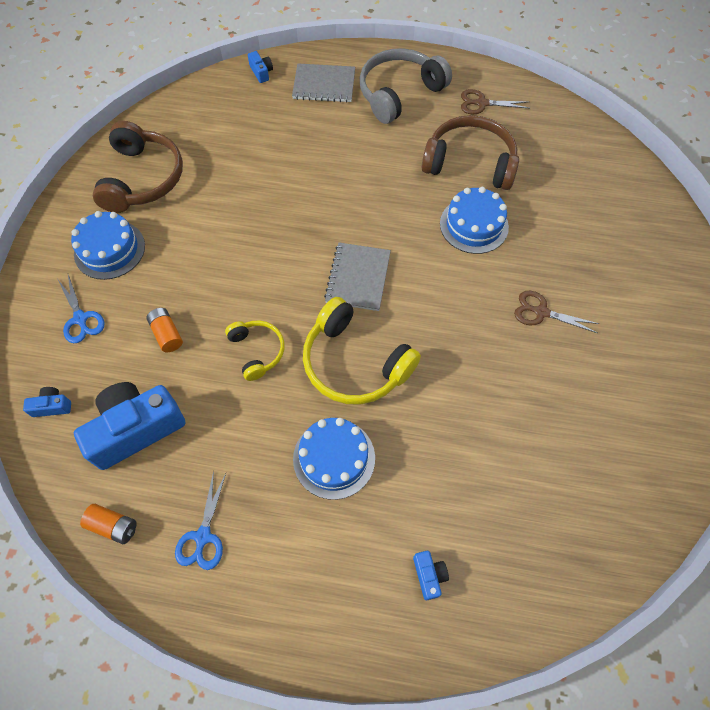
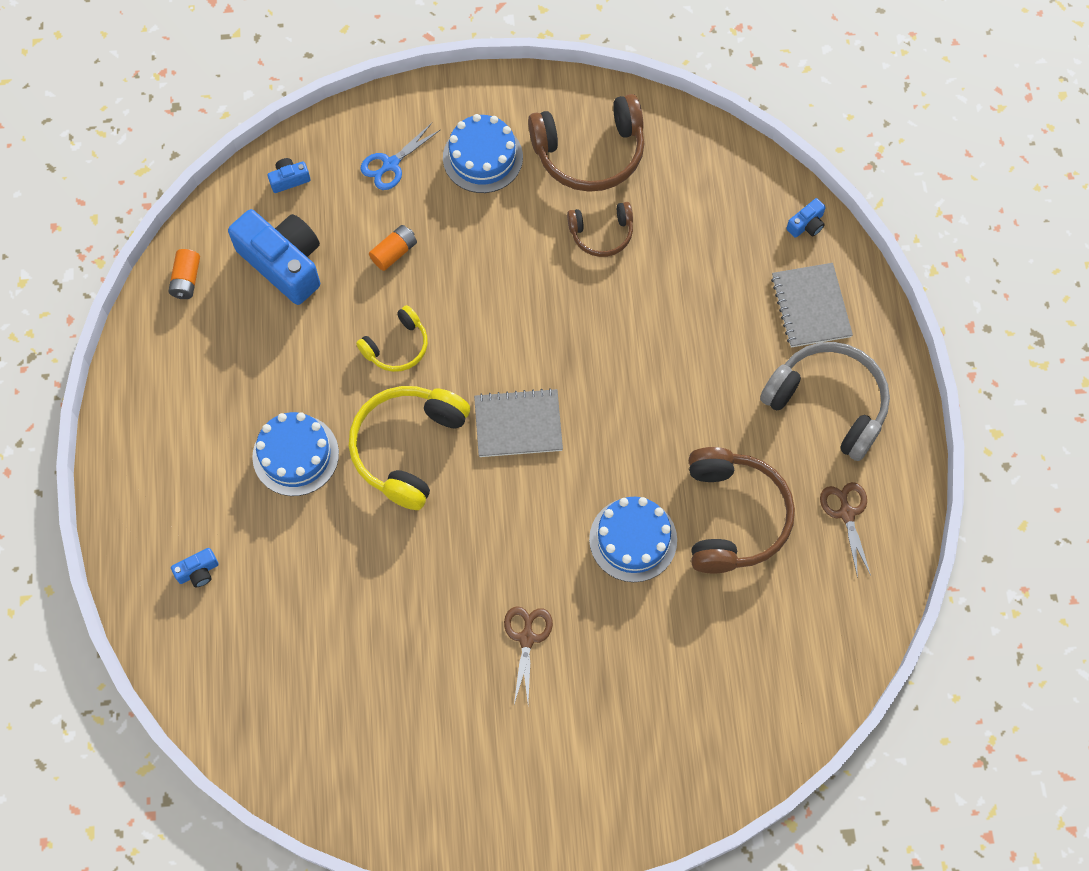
camera: 75 degrees right, 5 degrees up
blue camera [23,387,71,417] -> blue camera turned 90 degrees counterclockwise [267,158,311,193]
blue scissors [175,471,226,570] -> none
none -> brown headphones [567,202,633,257]

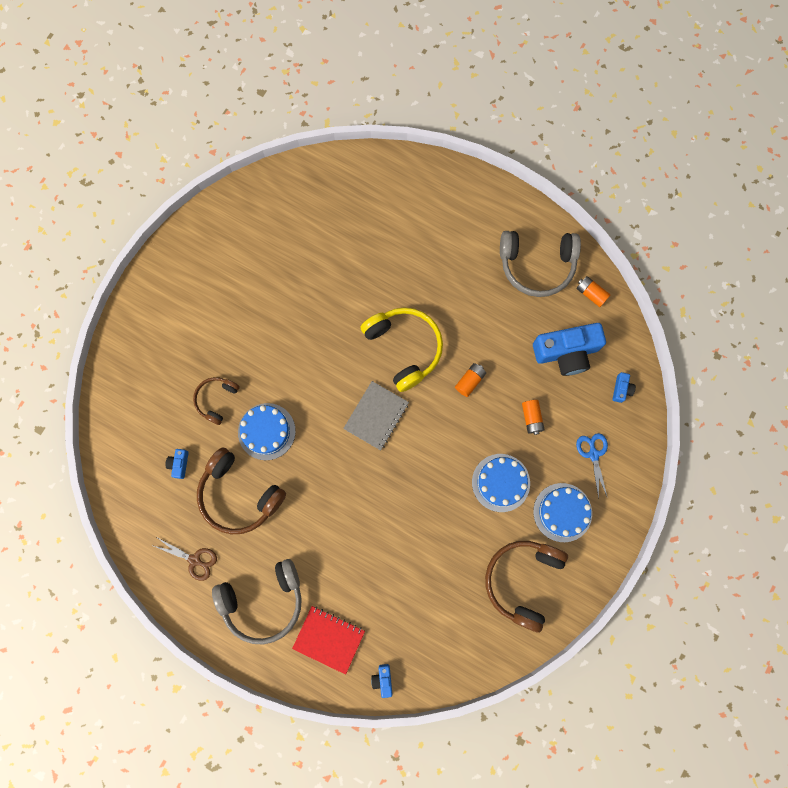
camera: 125 degrees right, 10 degrees up
blue camera [171,548,219,587] -> blue camera moved to [165,449,189,479]
blue cake [252,412,339,496] -> blue cake moved to [472,454,530,512]
yellow headphones [356,305,428,372] -> orange battery [455,363,486,397]
brown scissors [504,606,553,704] -> none
brown headphones [567,202,633,257] -> brown headphones moved to [193,377,240,425]
grey notebook [771,263,853,347] -> red notebook [292,606,365,675]
none -> grey headphones [500,231,581,297]

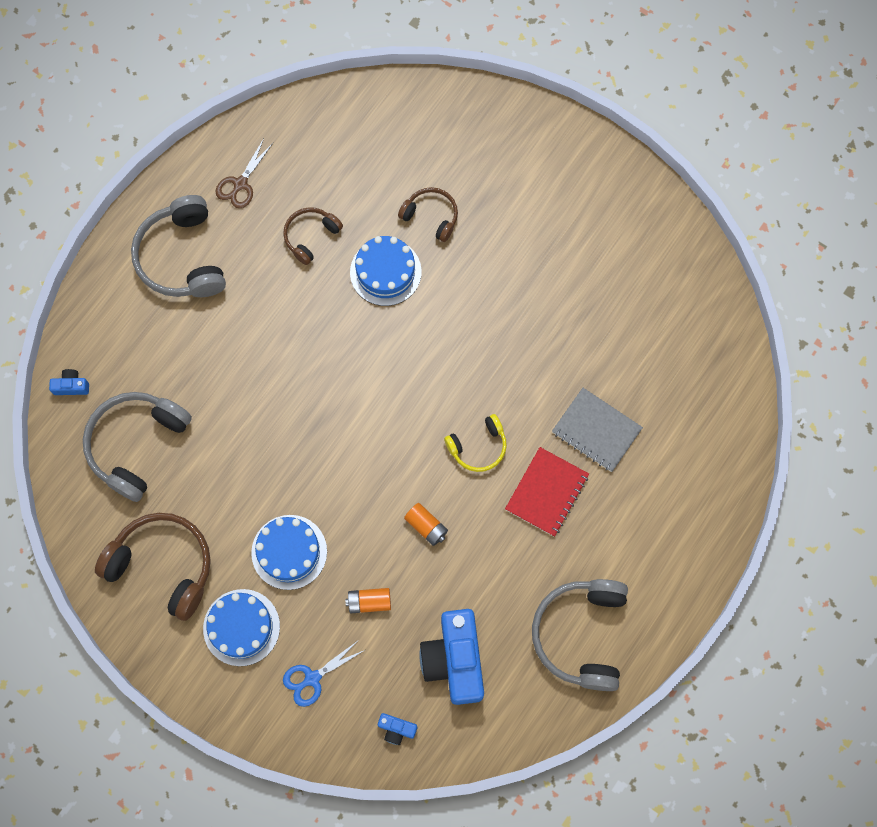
camera: 95 degrees right, 5 degrees down
blue camera [165,449,189,479] -> none
brown headphones [197,447,286,534] -> brown headphones [283,207,343,265], size x0.56
red notebook [292,606,365,675] -> red notebook moved to [505,447,589,536]
grey notebook [343,381,409,450] -> grey notebook moved to [552,388,643,472]
yellow headphones [361,307,443,392] -> yellow headphones [444,414,507,472], size x0.56
orange battery [576,276,610,307] -> none
blue scissors [576,433,608,499] -> blue scissors turned 150 degrees clockwise [283,640,365,707]
none -> grey headphones [83,392,192,502]

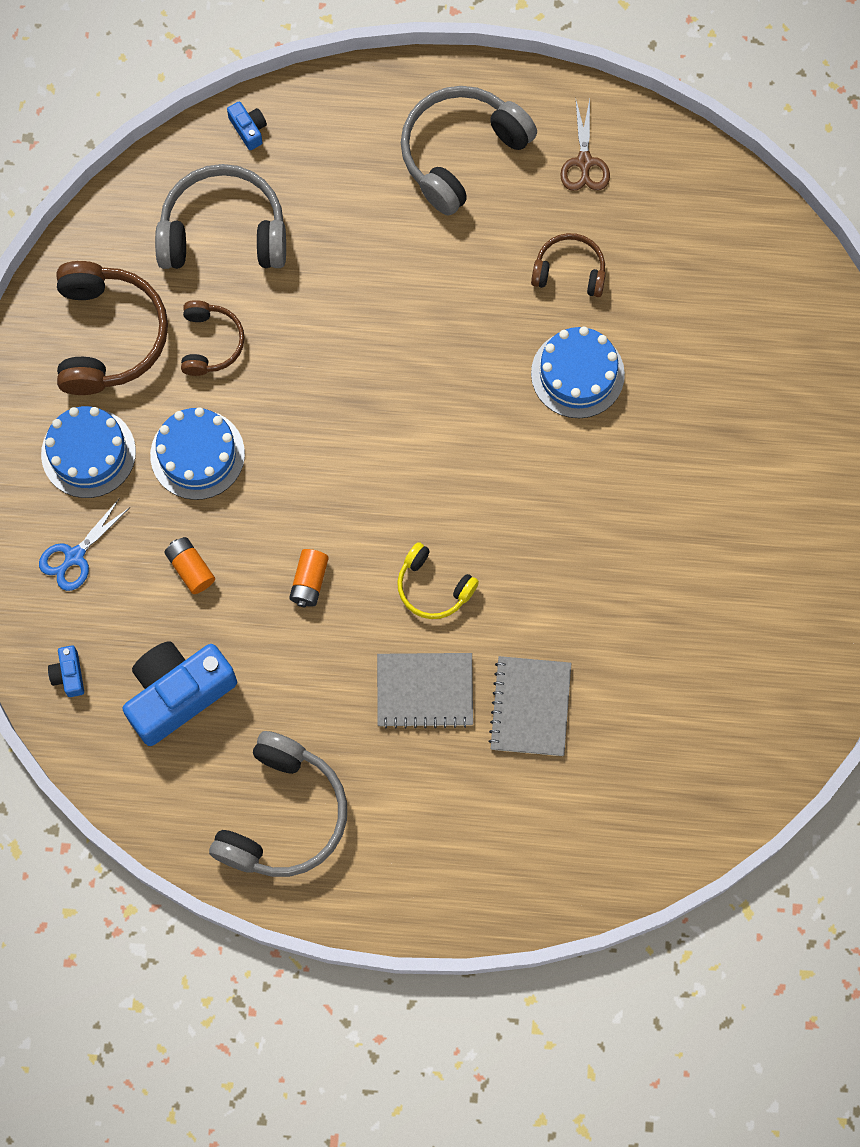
camera: 60 degrees right, 0 degrees up
brown scissors [216,139,273,208] -> brown scissors turned 90 degrees counterclockwise [560,99,610,191]
blue scissors [283,640,365,707] -> blue scissors turned 75 degrees counterclockwise [39,498,129,591]
brown headphones [398,187,458,242] -> brown headphones moved to [181,300,245,376]
red notebook [505,447,589,536] -> grey notebook [377,653,473,729]
grey headphones [532,579,628,691] -> grey headphones turned 135 degrees clockwise [209,731,347,877]

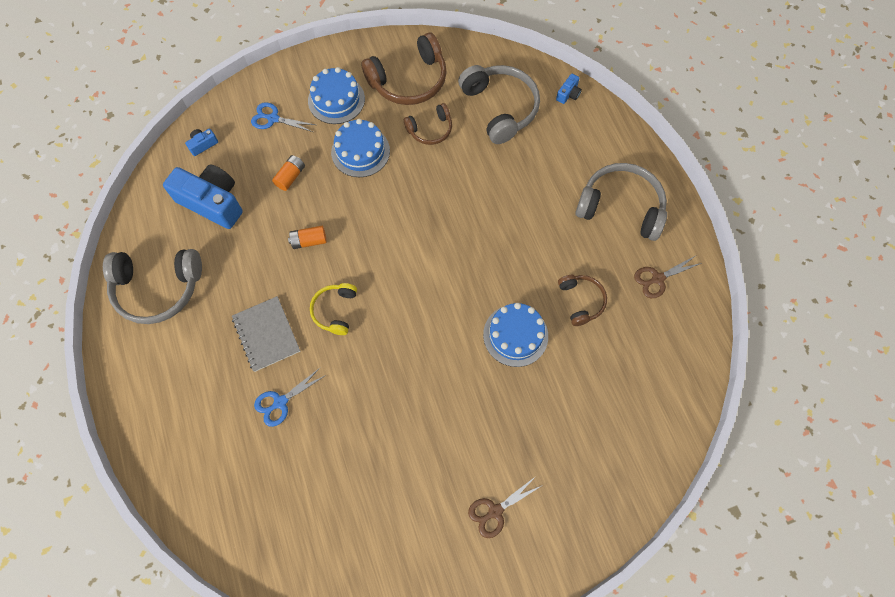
camera: 65 degrees right, 5 degrees down
grey notebook [488,656,571,756] -> blue scissors [254,367,326,427]
none -> brown scissors [468,476,543,538]

